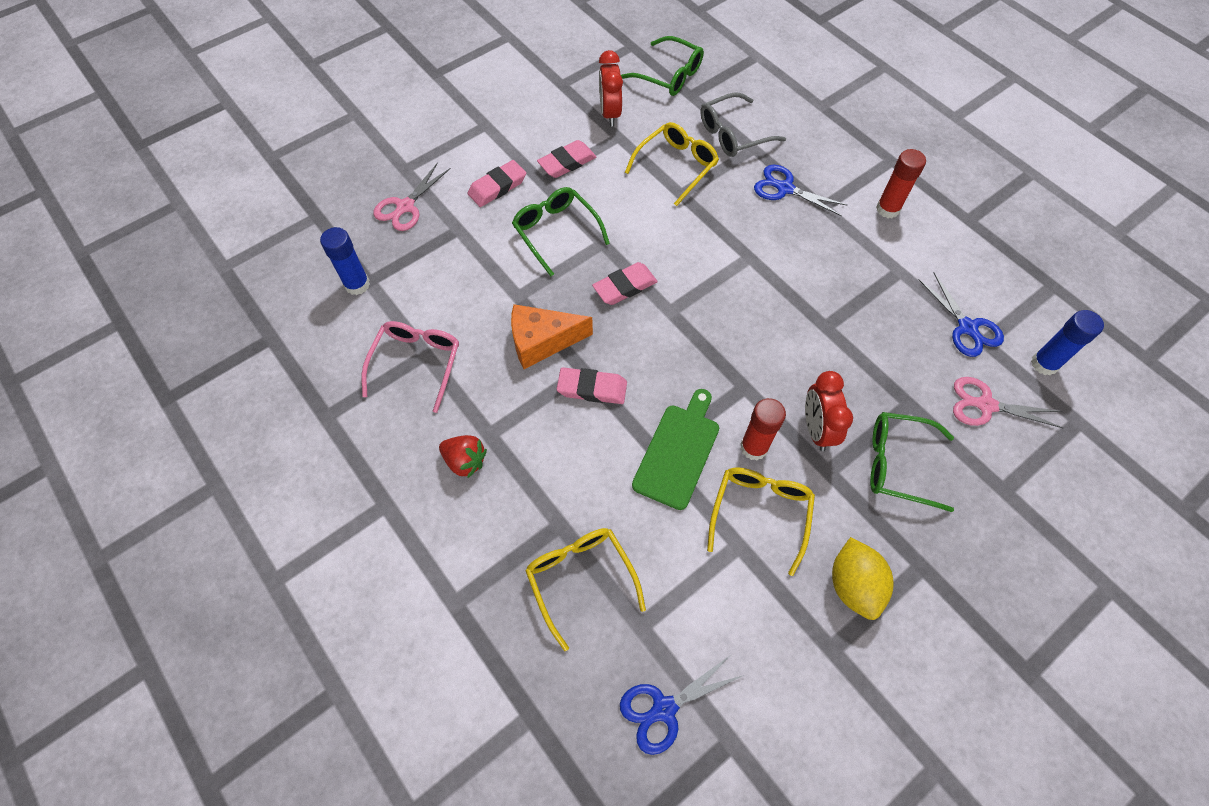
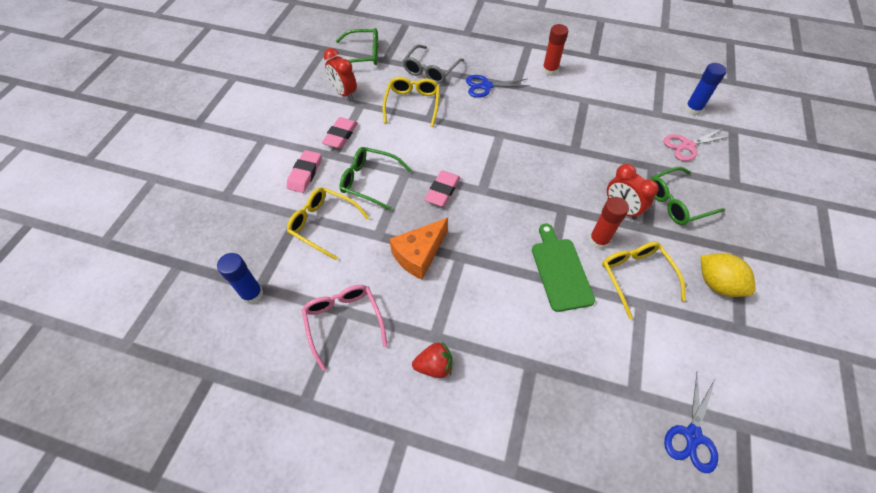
camera: 35 degrees left, 5 degrees down
pink scissors [373,162,451,231] -> none
yellow glasses [525,528,646,651] -> yellow glasses moved to [287,187,369,261]
pink eraser [557,367,627,404] -> none
blue scissors [918,272,1004,357] -> none

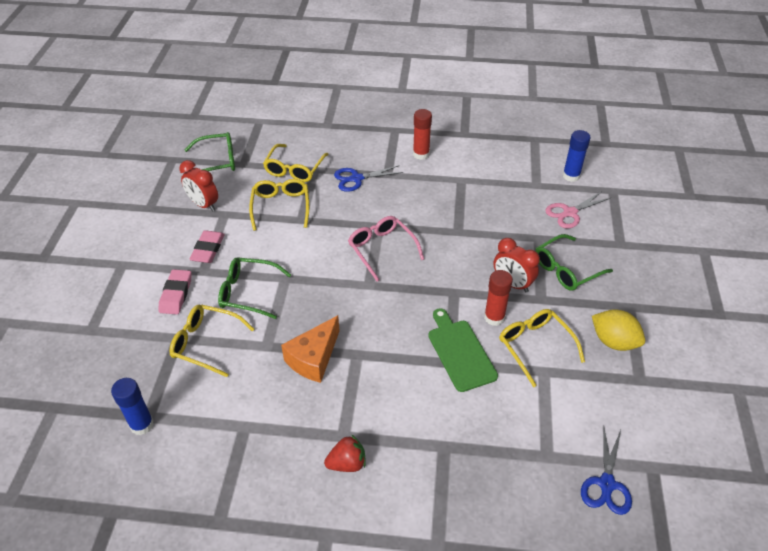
camera: 10 degrees left, 10 degrees down
pink glasses [302,285,388,371] -> pink glasses moved to [348,216,424,282]
grey glasses [403,44,464,84] -> yellow glasses [263,144,329,182]
pink eraser [424,171,460,207] -> none

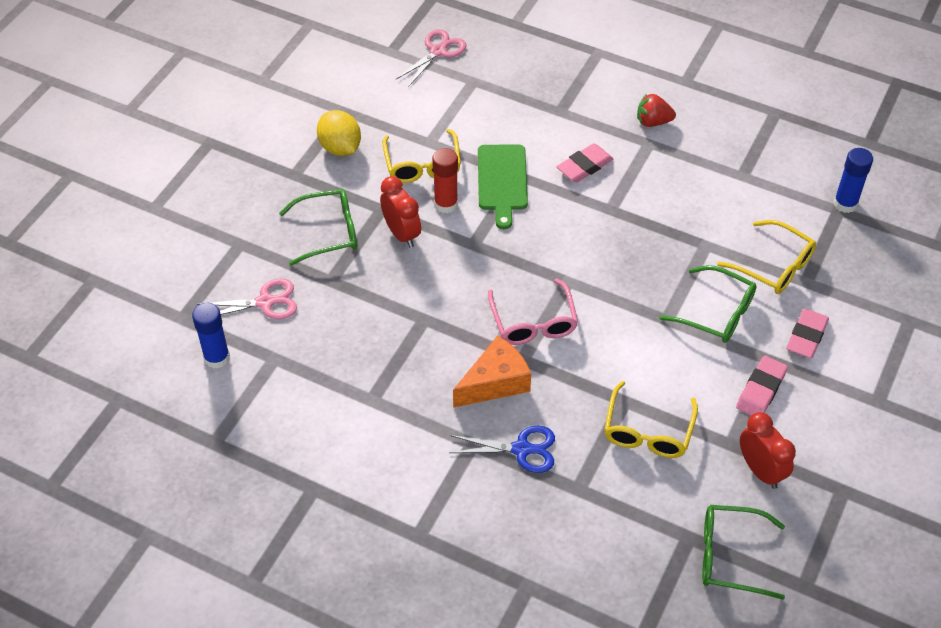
camera: 160 degrees left, 5 degrees up
yellow glasses [263,144,329,182] -> none
orange cheese [281,315,340,383] -> orange cheese moved to [453,336,531,408]
red glue stick [413,109,432,160] -> none
blue scissors [581,428,632,515] -> pink scissors [396,29,466,87]
none -> pink eraser [557,143,613,182]

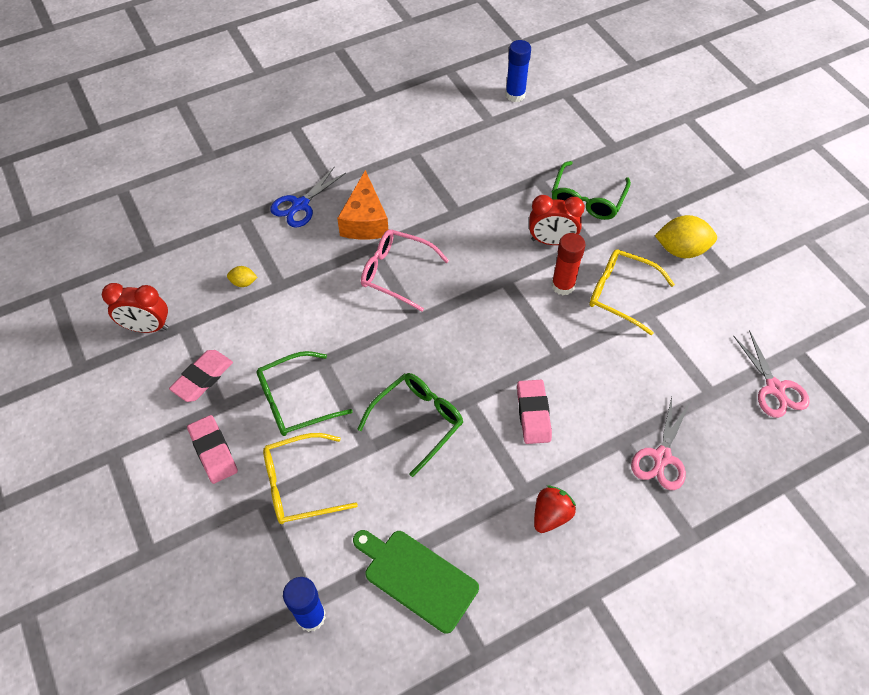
camera: 125 degrees right, 5 degrees up
pink scissors [197,278,297,319] -> pink scissors moved to [631,397,690,490]
green cutting board [478,144,528,229] -> green cutting board moved to [353,530,479,634]
yellow glasses [604,381,698,458] -> yellow lemon [227,266,258,287]
green glasses [702,505,785,600] -> green glasses moved to [357,373,463,477]
pink eraser [736,356,788,415] -> pink eraser turned 60 degrees clockwise [169,350,233,402]

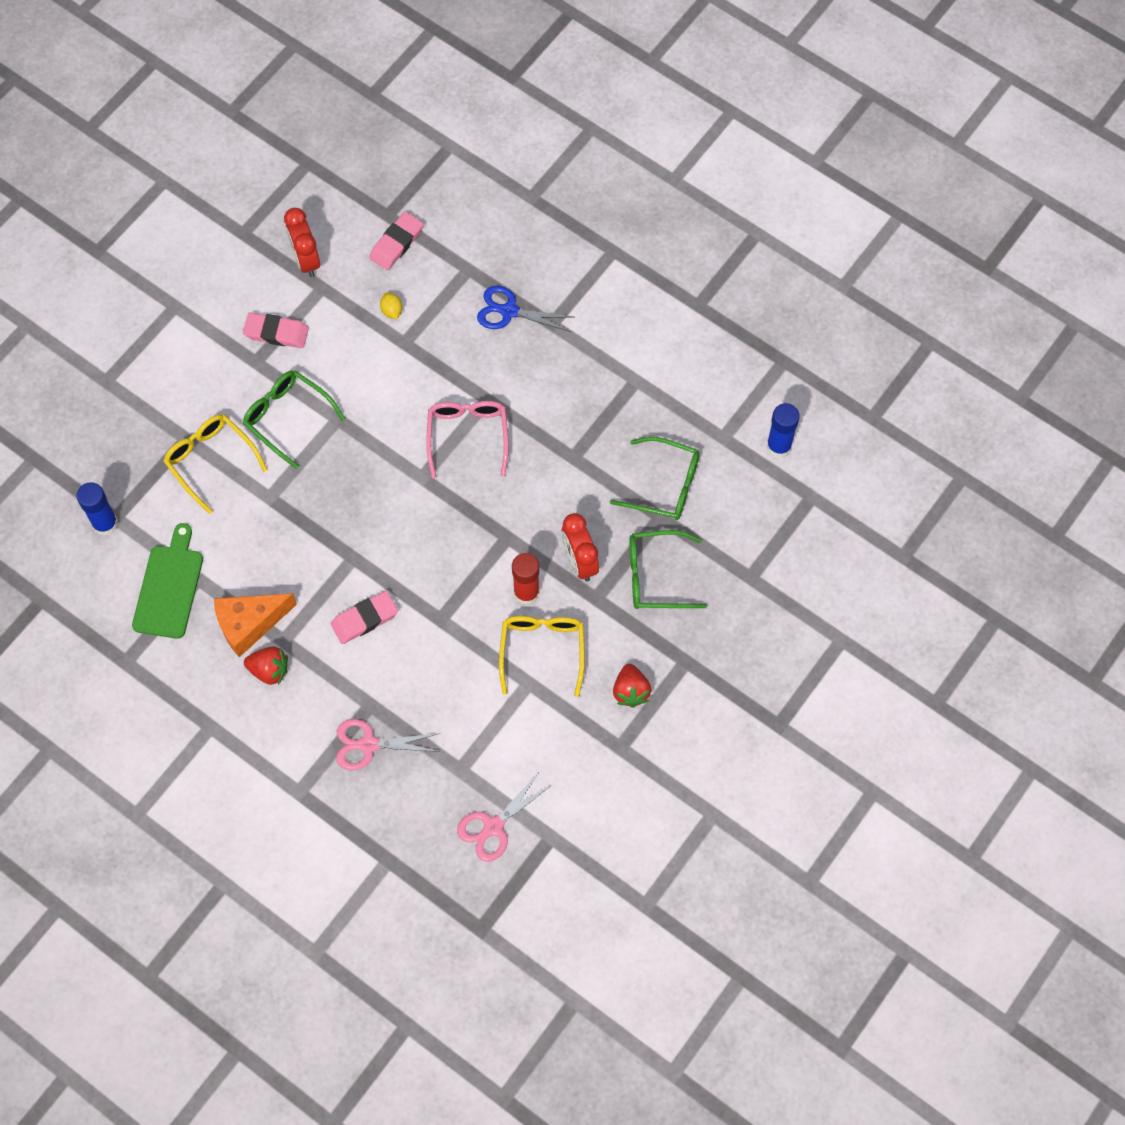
camera: 65 degrees right, 10 degrees up
pink eraser [187,415,238,484] -> pink eraser moved to [369,212,423,270]
orange cheese [337,170,388,240] -> orange cheese moved to [214,593,297,657]
green glasses [357,373,463,477] -> green glasses moved to [610,437,700,520]
yellow lemon [655,215,717,258] -> red strawberry [613,664,651,708]

